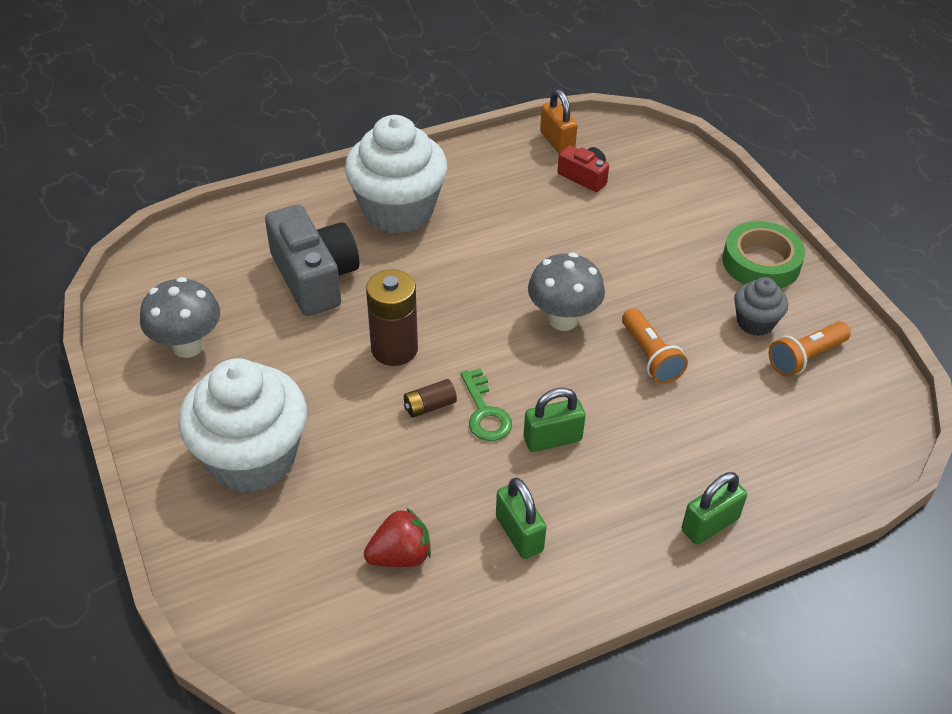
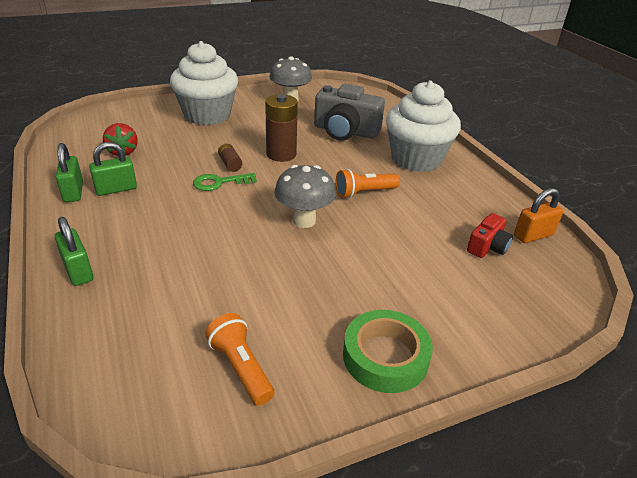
camera: 90 degrees right, 10 degrees down
grey camera [265,204,359,316] -> grey camera turned 45 degrees clockwise [314,84,385,141]
green padlock [524,388,586,452] -> green padlock moved to [56,143,83,202]
orange flashlight [622,308,688,384] -> orange flashlight moved to [335,169,400,198]
grey cupcake [734,277,788,336] -> none

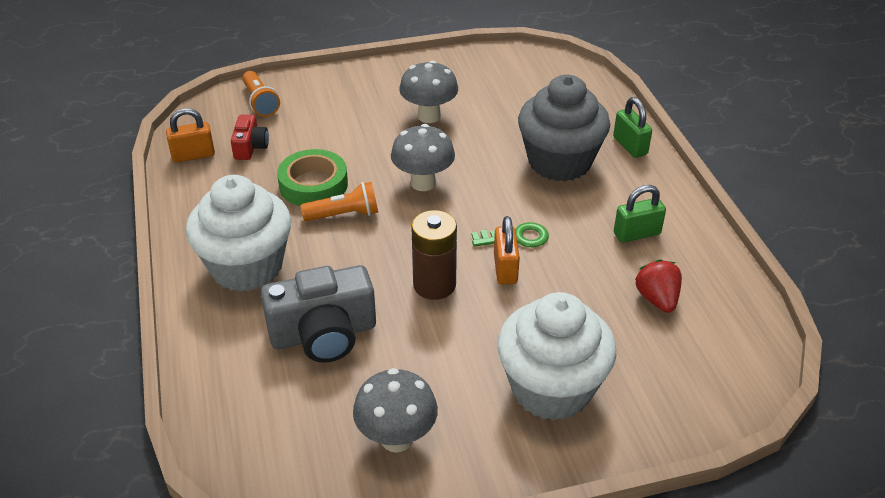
camera: 170 degrees left, 5 degrees up
green padlock [56,143,83,202] -> none
orange flashlight [205,313,274,406] -> orange flashlight moved to [242,71,280,117]
brown battery [218,144,242,172] -> orange padlock [494,216,520,284]
grey camera [314,84,385,141] -> grey camera turned 135 degrees clockwise [261,265,376,363]
green tape [343,310,433,393] -> green tape moved to [277,149,348,206]
red camera [467,213,513,258] -> red camera turned 135 degrees clockwise [231,115,269,160]
none -> grey mushroom [399,60,458,123]
none -> grey cupcake [518,75,610,181]

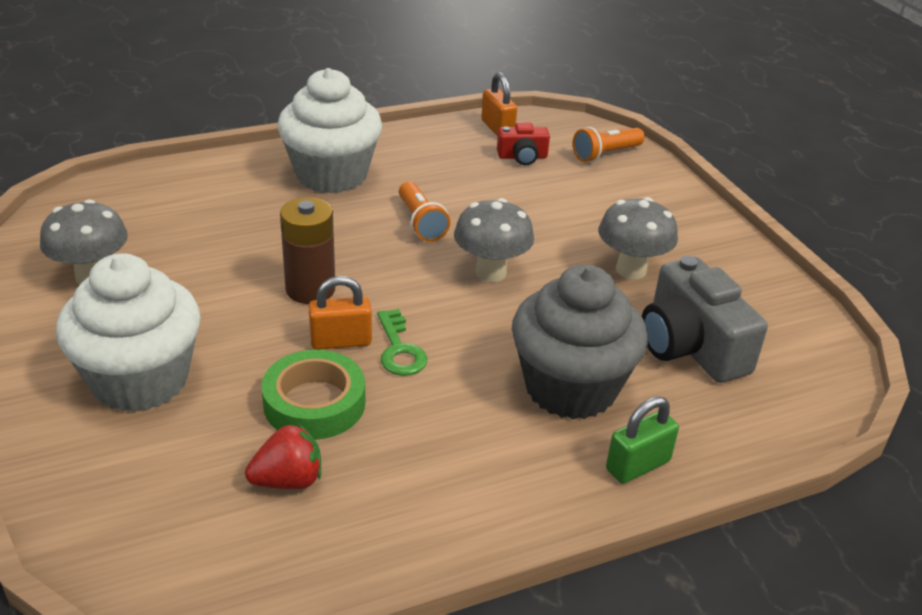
camera: 80 degrees right, 5 degrees down
grey camera [261,265,376,363] -> grey camera moved to [642,256,768,383]
green tape [277,149,348,206] -> green tape moved to [261,350,365,440]
green padlock [614,185,666,243] -> none

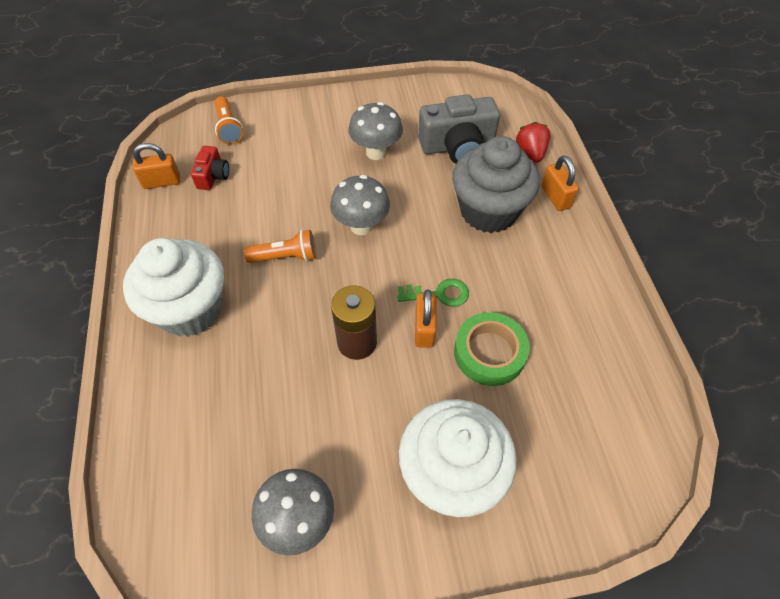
camera: 75 degrees left, 20 degrees up
red strawberry [245,423,321,489] -> red strawberry moved to [516,122,551,163]
green padlock [606,396,679,484] -> orange padlock [541,155,579,211]

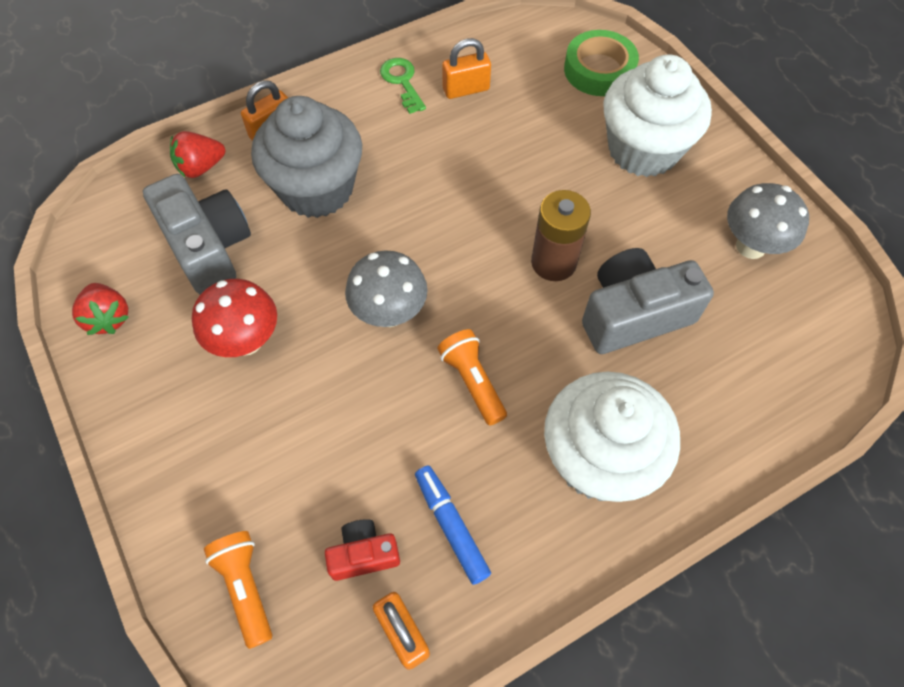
camera: 110 degrees left, 5 degrees up
orange flashlight [215,97,243,145] -> orange flashlight turned 75 degrees counterclockwise [204,531,272,649]
grey mushroom [348,102,403,160] -> red mushroom [192,279,277,357]
green key [397,279,469,307] -> green key moved to [380,58,426,114]
orange padlock [415,289,436,348] -> orange padlock moved to [442,38,491,99]
green tape [454,312,530,386] -> green tape moved to [564,30,639,96]
none -> red strawberry [72,283,129,335]
none -> blue marker [415,466,491,585]
none -> grey camera [582,248,714,354]

